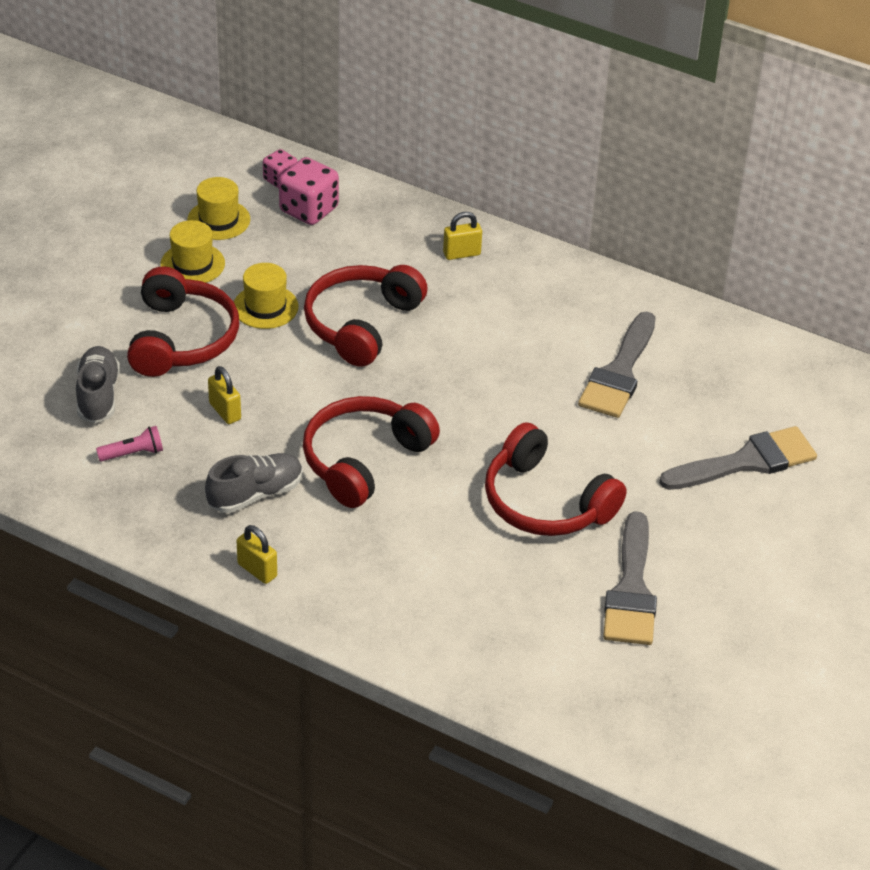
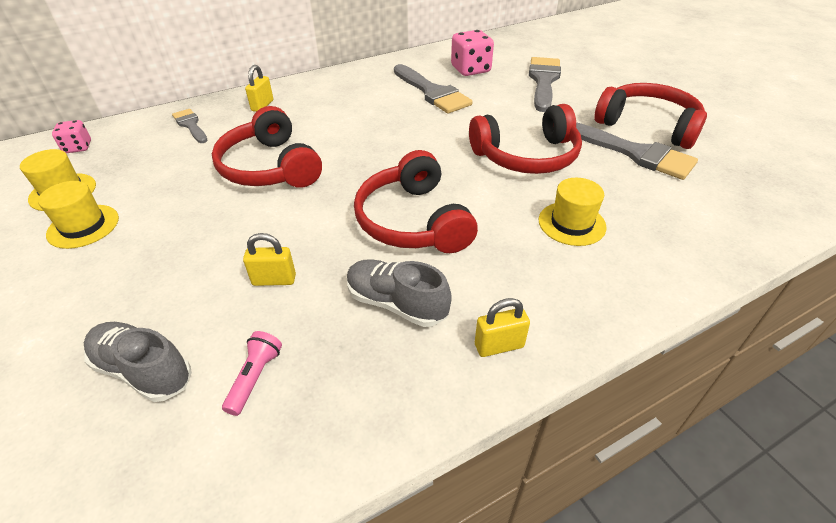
camera: 55 degrees left, 0 degrees up
red headphones [127,267,239,377] -> red headphones moved to [594,83,707,149]
grey shoe [205,453,303,513] -> grey shoe turned 60 degrees counterclockwise [347,259,452,327]
yellow hat [234,263,298,329] -> yellow hat moved to [539,178,607,246]
pink dice [279,157,339,225] -> pink dice moved to [451,30,494,76]
none -> grey brush [172,109,208,143]

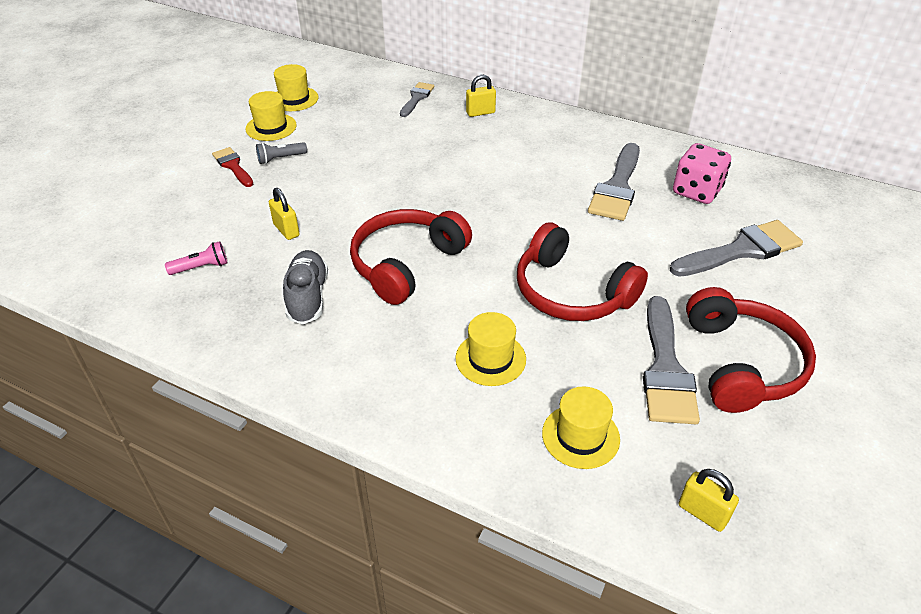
camera: 55 degrees right, 0 degrees up
pink dice [52,120,91,153] -> none
grey shoe [84,322,192,402] -> none
red headphones [212,106,322,188] -> none
yellow padlock [475,298,530,357] -> yellow padlock moved to [679,469,739,532]
none -> red brush [212,147,253,187]
none -> grey flashlight [256,142,307,164]
none -> yellow hat [542,387,620,469]

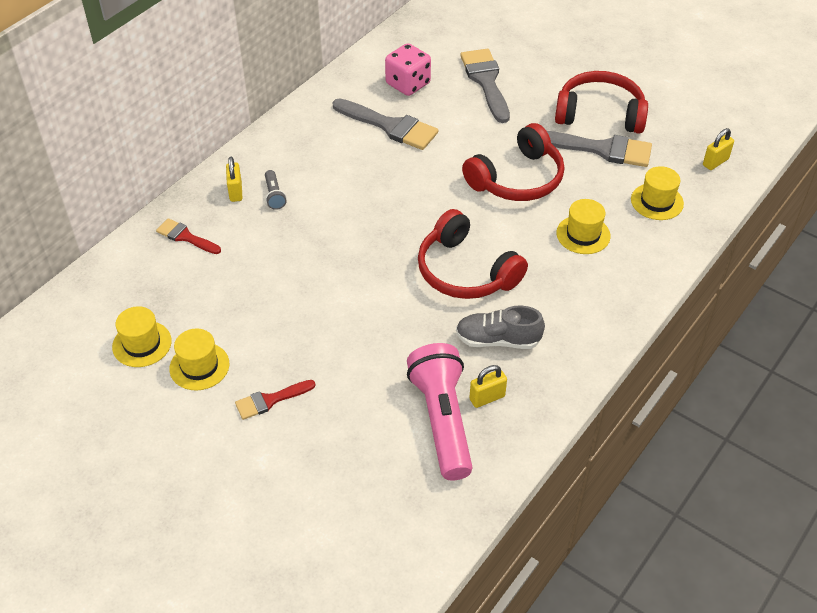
camera: 80 degrees left, 5 degrees up
pink flashlight [165,241,227,275] -> pink flashlight [407,343,472,481], size x2.35
grey flashlight [256,142,307,164] -> grey flashlight moved to [265,170,286,210]
yellow padlock [269,188,300,240] -> yellow padlock moved to [469,365,507,408]
grey brush [400,82,434,117] -> red brush [156,218,221,254]

